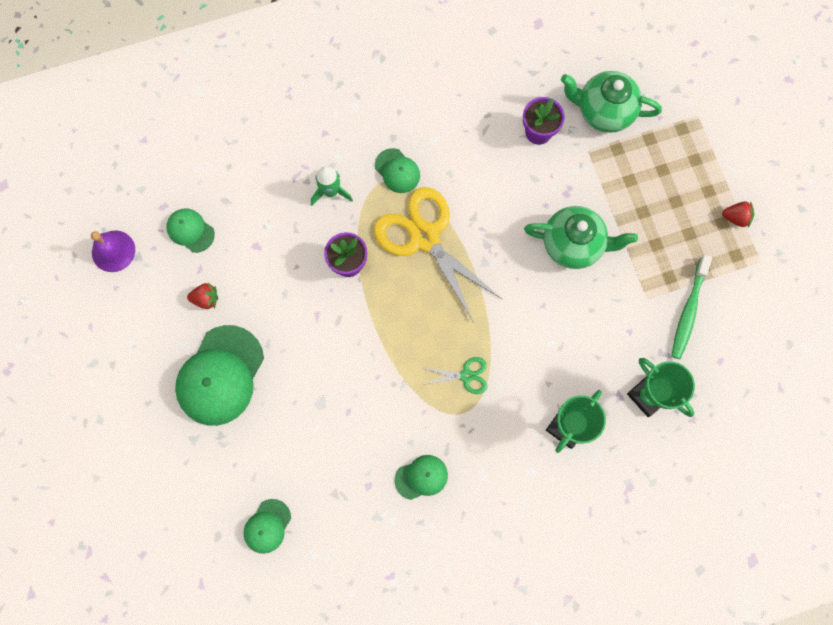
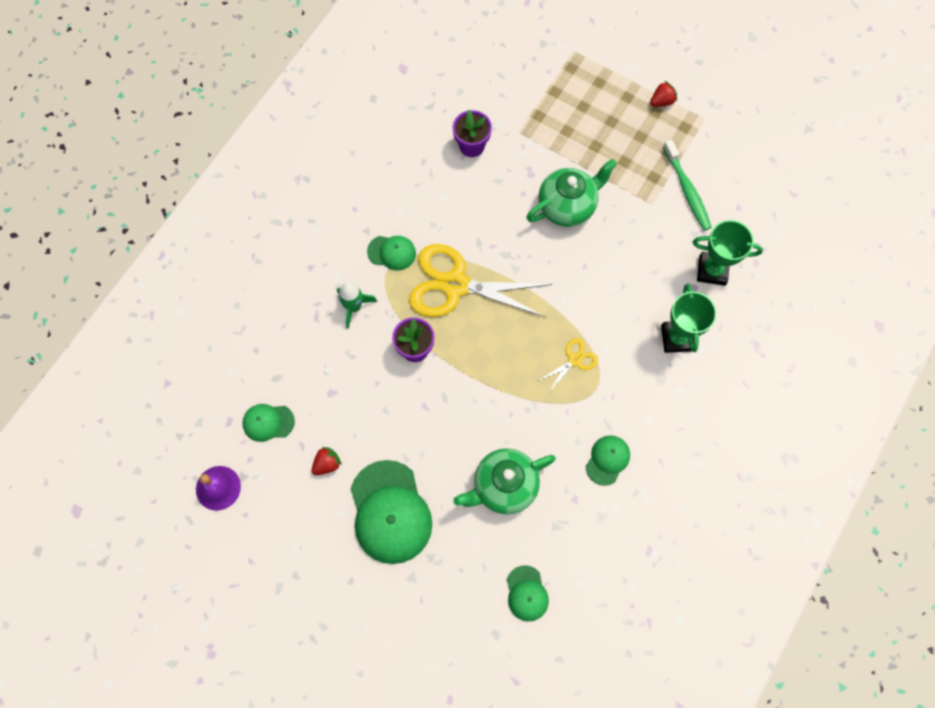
camera: 40 degrees left, 5 degrees down
green scissors [423,357,487,394] -> yellow scissors [538,338,598,391]
green teapot [561,71,662,133] -> green teapot moved to [453,448,556,515]

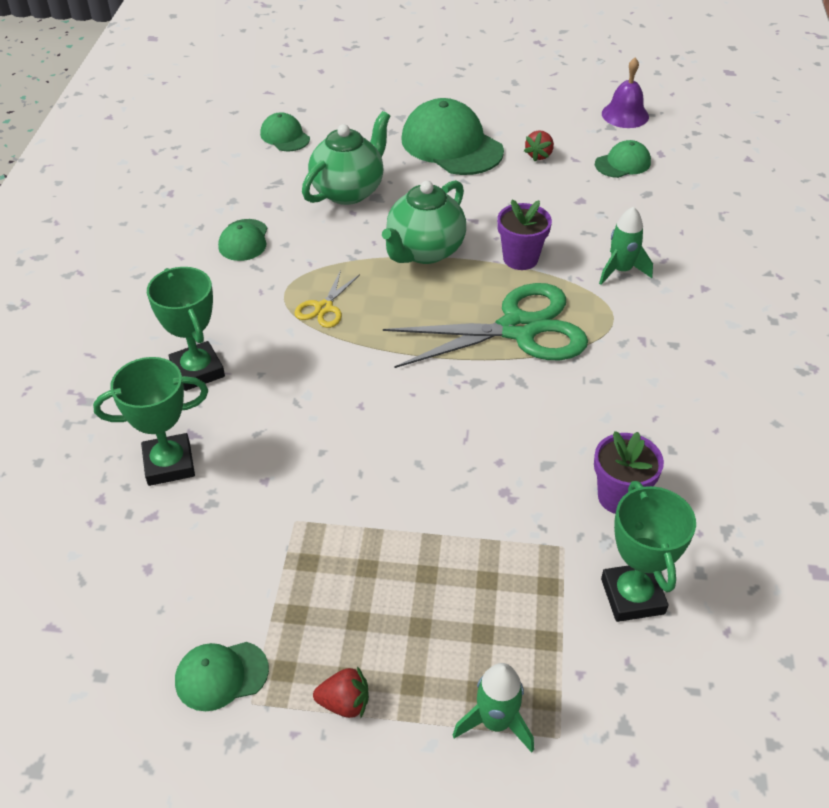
camera: 155 degrees right, 25 degrees down
green cap [367,236,416,271] -> green cap moved to [175,642,269,711]
yellow scissors [409,244,552,317] -> green scissors [383,283,588,368]
green teapot [526,159,617,227] -> green teapot moved to [382,180,466,264]
red strawberry [650,81,677,107] -> red strawberry turned 120 degrees counterclockwise [313,666,369,718]
green toothbrush [663,140,712,231] -> none
none -> green rocket [453,663,534,753]
none -> green trophy [601,481,696,622]

